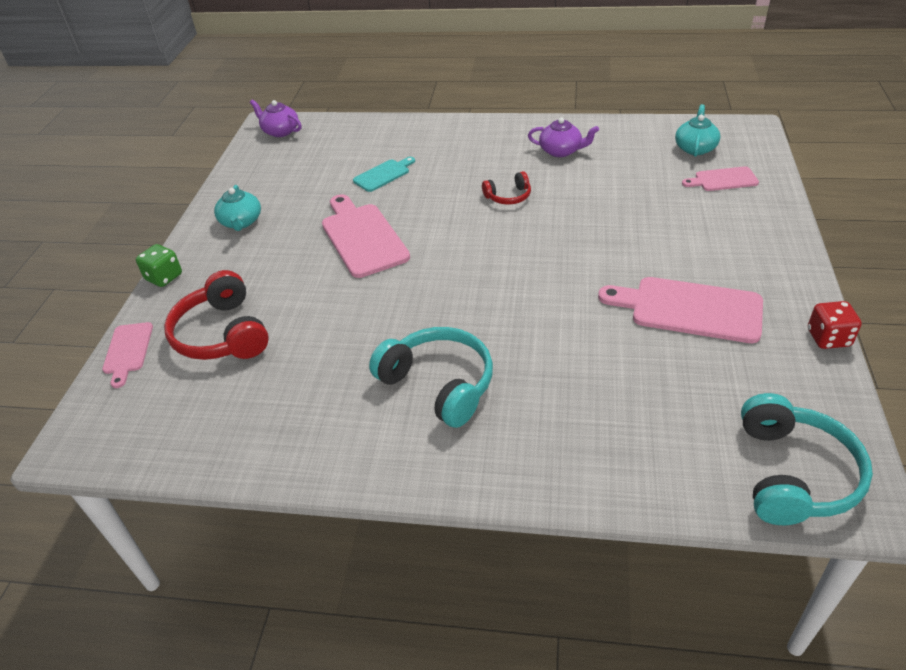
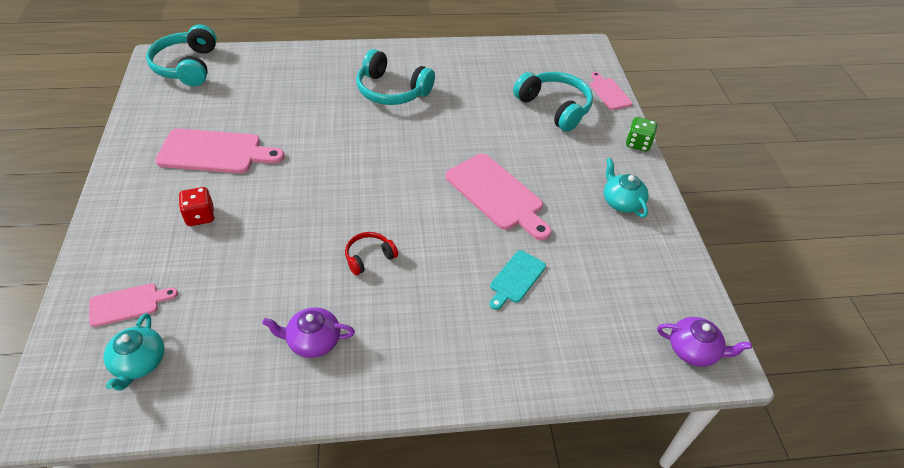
camera: 160 degrees right, 5 degrees up
red headphones [164,270,269,360] -> turquoise headphones [513,72,593,132]
red dice [808,301,862,349] -> red dice moved to [178,187,215,226]

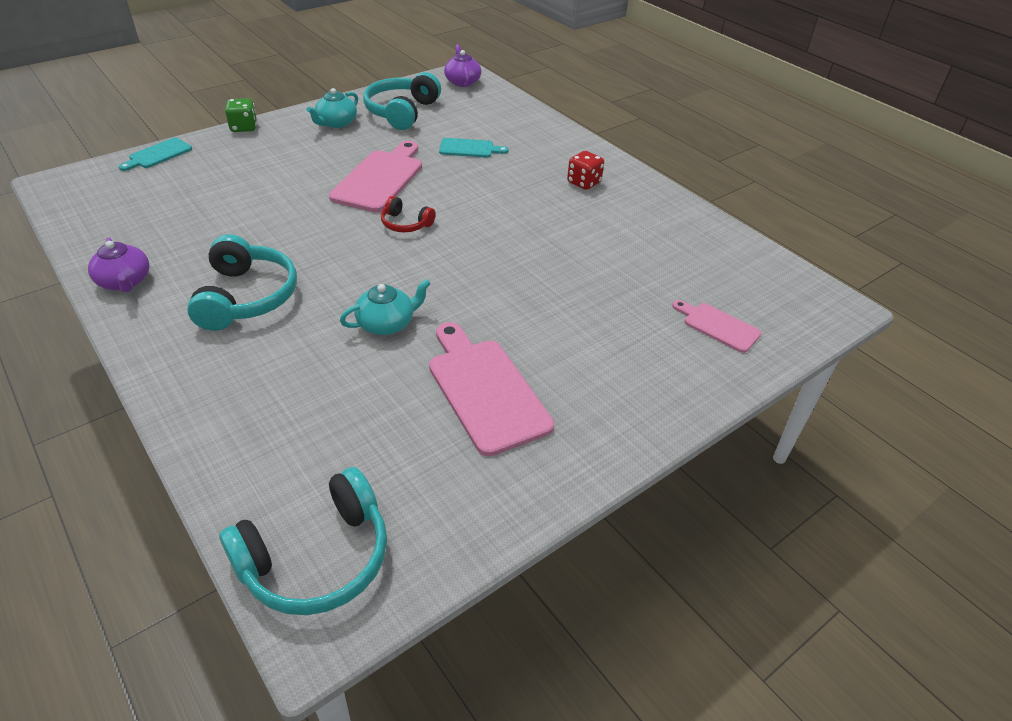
camera: 120 degrees left, 5 degrees down
turquoise teapot [104,313,164,391] -> turquoise teapot moved to [340,279,431,335]
red dice [178,187,215,226] -> red dice moved to [567,151,604,190]
purple teapot [262,307,355,358] -> purple teapot moved to [88,237,150,292]
red headphones [345,232,398,275] -> red headphones moved to [381,196,436,232]
turquoise headphones [513,72,593,132] -> turquoise headphones moved to [363,72,441,130]
pink cutting board [590,72,632,110] -> turquoise cutting board [119,138,192,171]

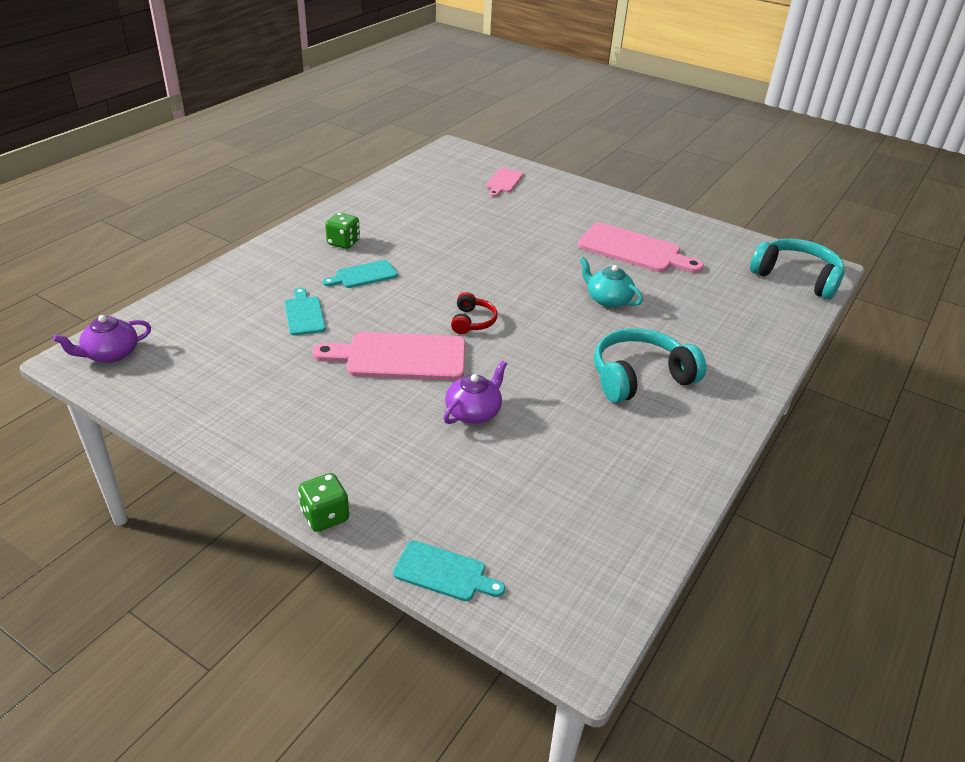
camera: 110 degrees left, 5 degrees down
purple teapot [88,237,150,292] -> purple teapot moved to [444,360,507,424]
turquoise teapot [307,88,358,128] -> none
turquoise headphones [363,72,441,130] -> none
pink cutting board [429,322,554,456] -> pink cutting board turned 105 degrees counterclockwise [578,222,704,273]
red dice [567,151,604,190] -> green dice [325,213,360,249]
none -> turquoise cutting board [323,260,398,288]

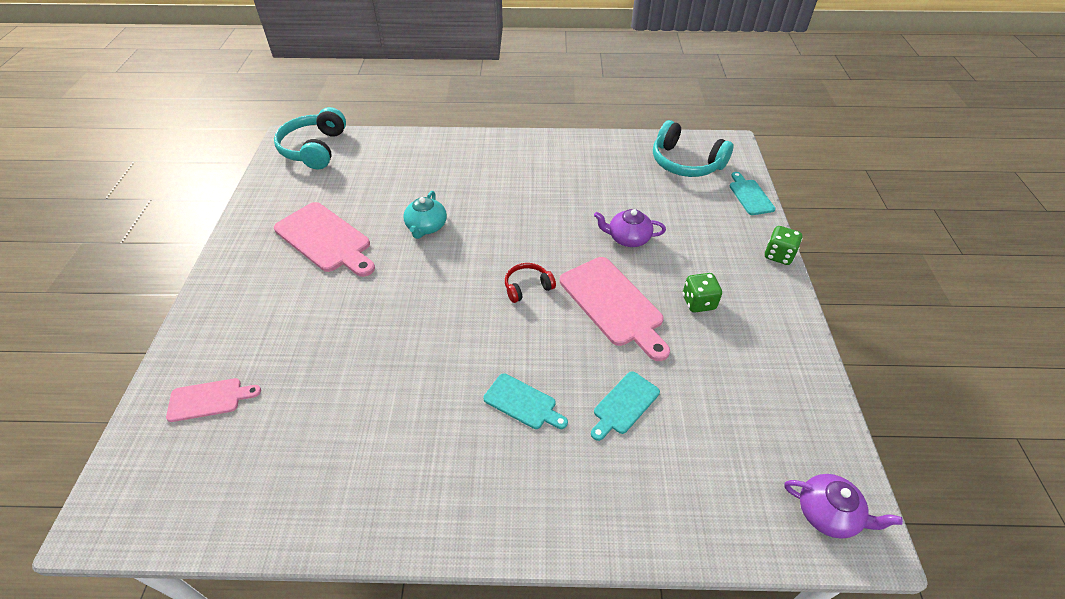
camera: 120 degrees left, 10 degrees up
green dice [325,213,360,249] -> green dice moved to [683,273,722,312]
pink cutting board [578,222,704,273] -> pink cutting board turned 135 degrees clockwise [274,202,375,277]
turquoise headphones [594,328,706,403] -> turquoise headphones moved to [653,120,734,177]

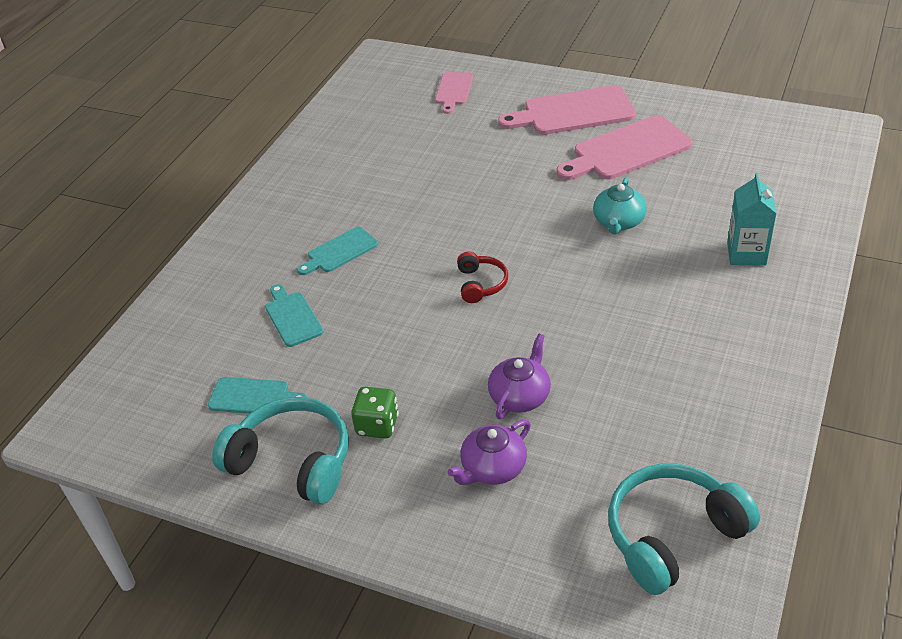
camera: 115 degrees right, 5 degrees down
turquoise headphones [274,107,346,170] -> turquoise headphones moved to [212,397,349,504]
turquoise teapot [403,191,447,239] -> turquoise teapot turned 105 degrees counterclockwise [593,177,647,234]
pink cutting board [560,257,670,361] -> pink cutting board moved to [498,85,636,135]
turquoise cutting board [729,172,775,215] -> turquoise cutting board moved to [208,377,307,414]
green dice [765,226,802,265] -> none
purple teapot [784,474,903,538] -> purple teapot moved to [447,420,531,485]
none -> turquoise carton [727,173,777,266]

